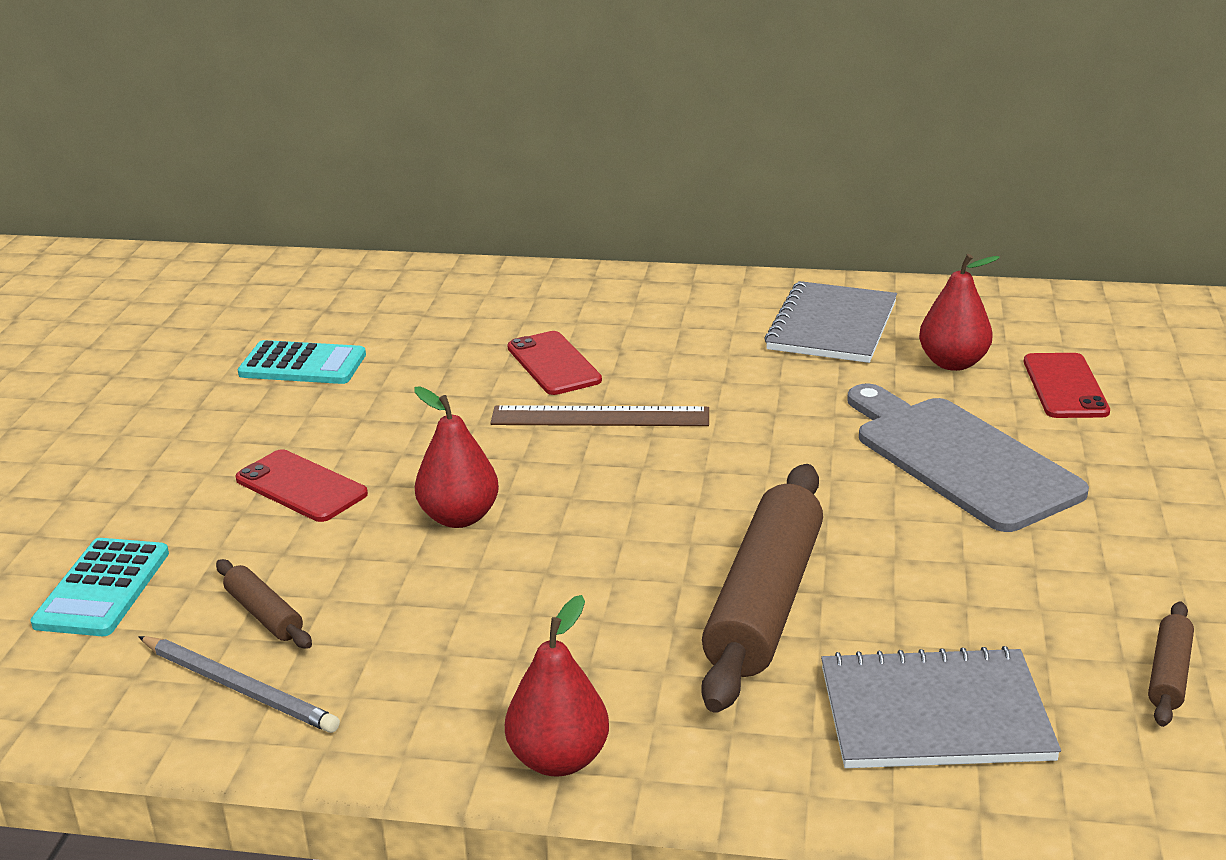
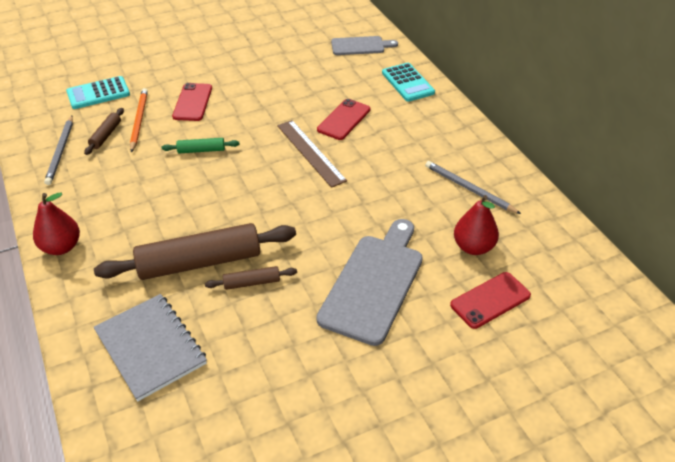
camera: 55 degrees right, 15 degrees up
turquoise calculator [237,340,366,384] -> turquoise calculator moved to [382,63,435,102]
red pear [414,387,499,528] -> green rolling pin [162,138,239,153]
grey notebook [764,281,897,363] -> grey pencil [425,161,521,214]
brown rolling pin [1148,602,1194,727] -> brown rolling pin moved to [205,266,297,290]
none -> orange pencil [130,88,148,153]
none -> grey cutting board [331,36,398,55]

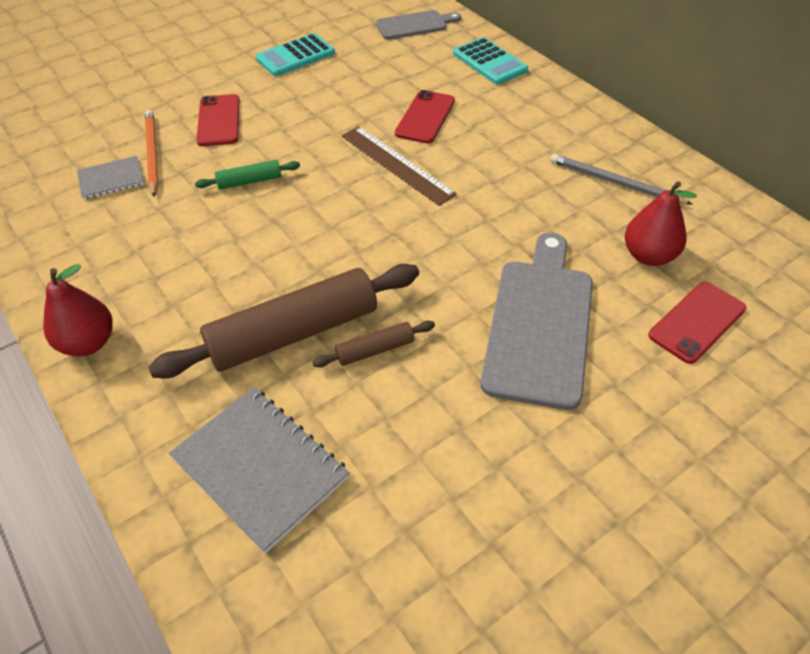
camera: 10 degrees left, 5 degrees up
grey pencil [44,116,73,185] -> none
turquoise calculator [66,76,130,109] -> turquoise calculator moved to [256,33,335,76]
brown rolling pin [84,108,124,155] -> grey notebook [77,156,144,199]

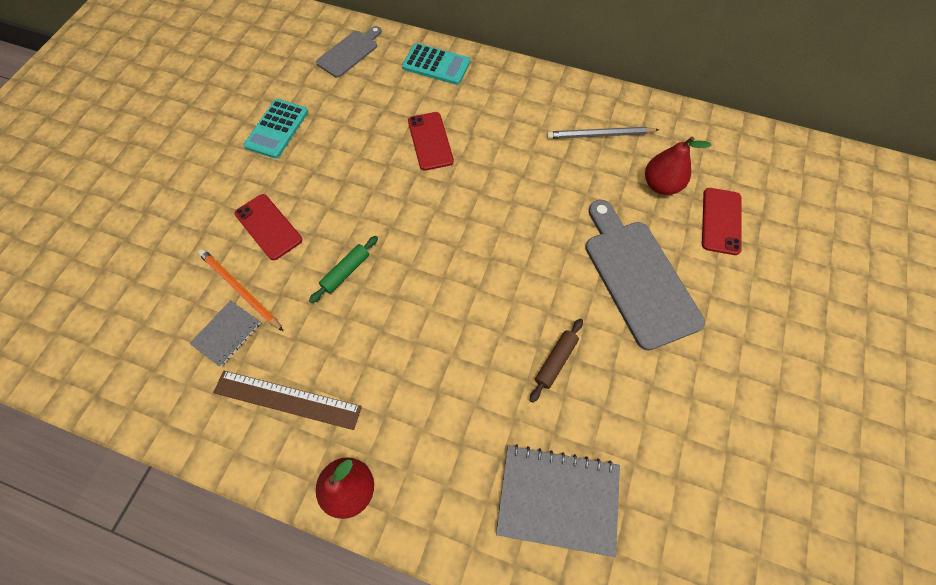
camera: 35 degrees left, 15 degrees up
brown rolling pin [148,264,419,378] -> none
brown ruler [341,126,457,206] -> brown ruler moved to [213,371,362,430]

